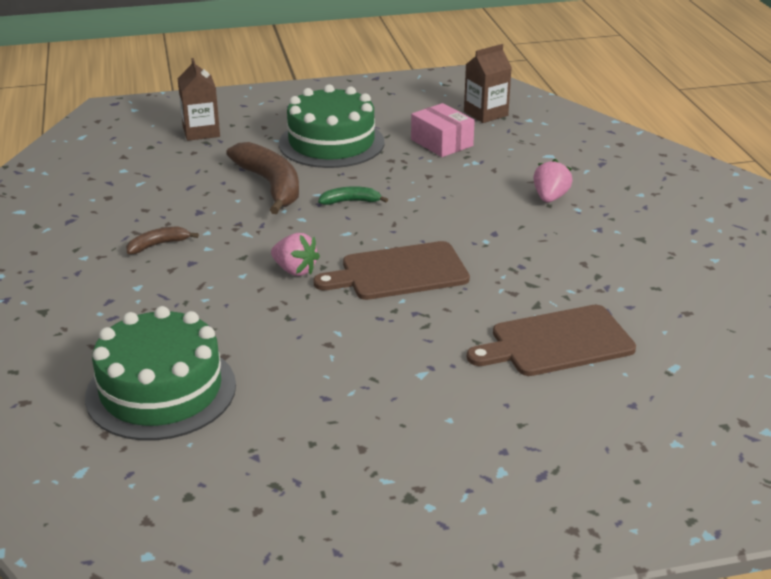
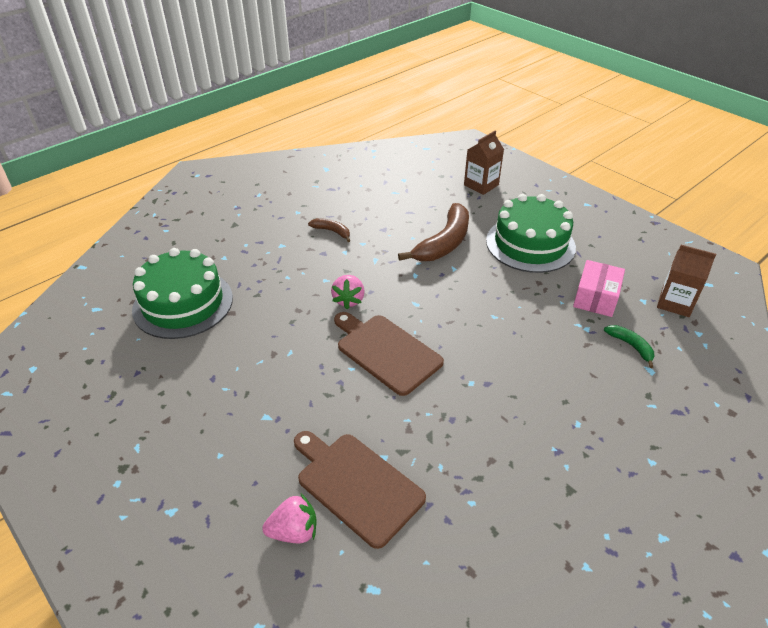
camera: 60 degrees right, 10 degrees up
green banana [318,186,388,205] -> green banana moved to [604,325,654,368]
pink strawberry [534,159,573,202] -> pink strawberry moved to [262,494,316,544]

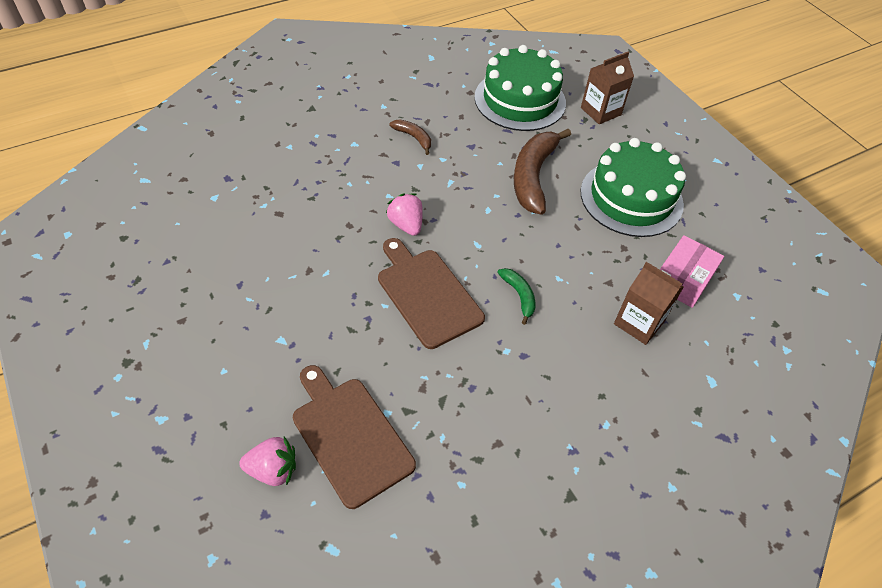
camera: 10 degrees right, 10 degrees up
green cake [132,248,233,339] -> green cake moved to [474,45,566,131]
pink strawberry [331,275,365,309] -> pink strawberry turned 135 degrees clockwise [386,193,423,236]
brown banana [398,203,469,261] -> brown banana turned 150 degrees clockwise [514,129,571,215]
green banana [604,325,654,368] -> green banana moved to [497,268,536,325]
brown carton [657,245,716,317] -> brown carton moved to [614,262,684,345]

